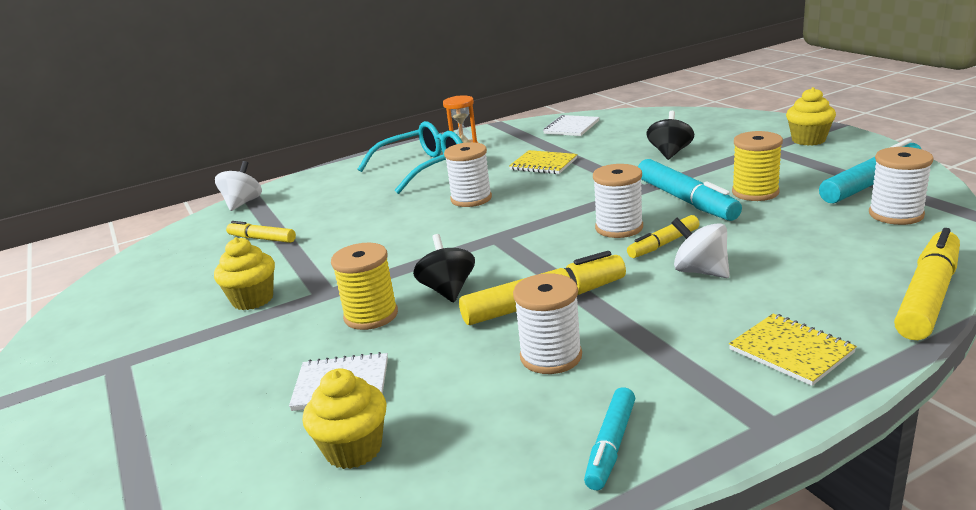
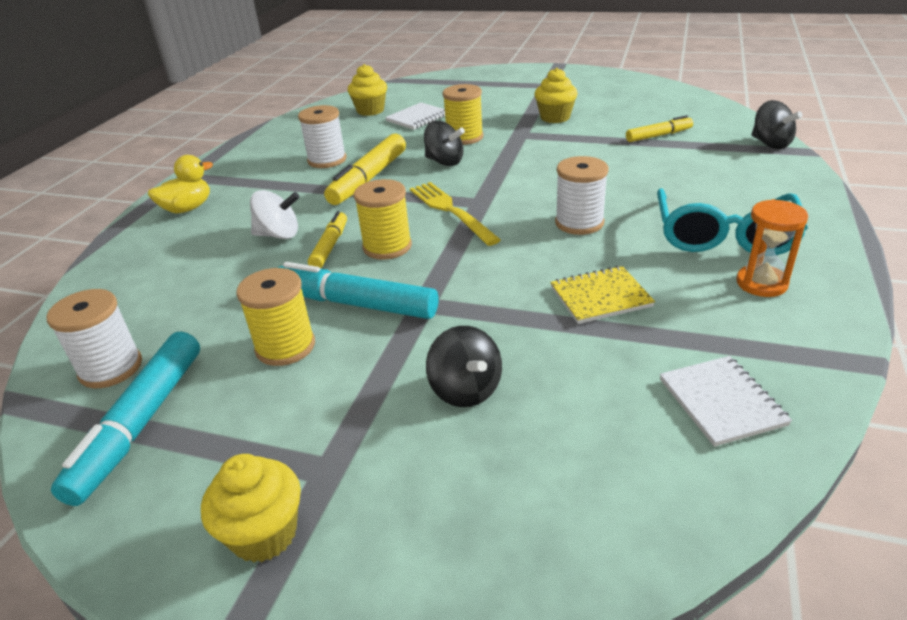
camera: 135 degrees right, 10 degrees up
white spinning top [215,161,262,211] -> black spinning top [751,100,802,149]
turquoise marker [584,387,635,490] -> none
white spool [593,164,643,238] -> yellow spool [354,179,412,260]
yellow notebook [729,313,857,386] -> yellow duck [148,155,213,213]
yellow marker [894,228,960,340] -> none
none -> yellow fork [410,182,501,246]

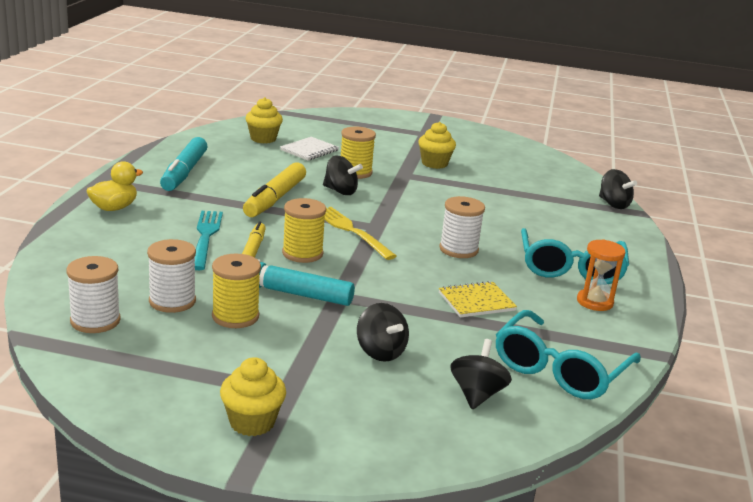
camera: 10 degrees left, 10 degrees down
turquoise marker [51,332,200,506] -> turquoise marker moved to [160,137,208,191]
white spinning top [250,190,299,239] -> turquoise fork [195,211,223,270]
white spool [298,105,347,168] -> white spool moved to [147,239,196,313]
yellow marker [626,115,693,142] -> none
white notebook [660,356,792,447] -> turquoise glasses [496,310,641,399]
none -> black spinning top [450,339,512,409]

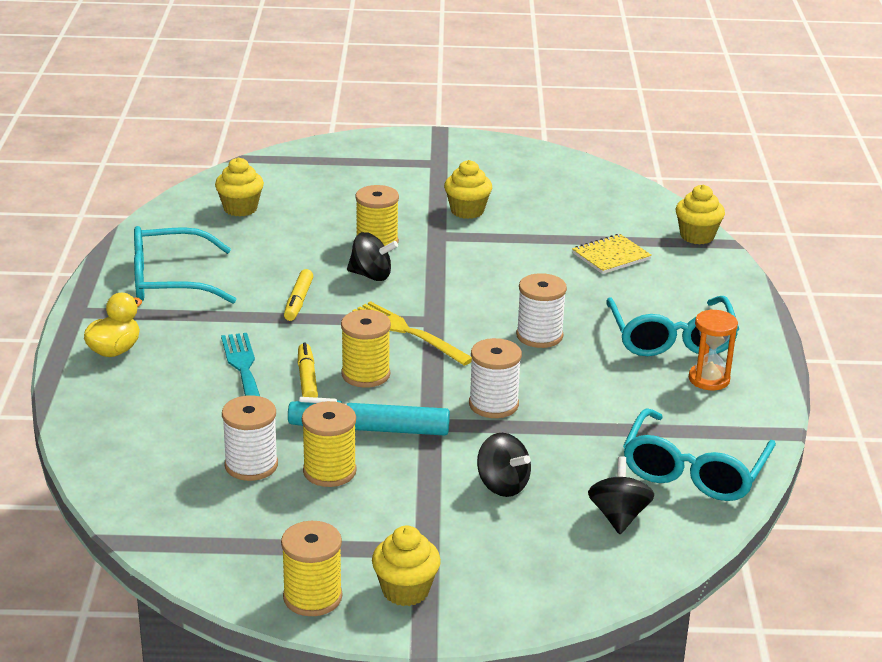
camera: 10 degrees left, 5 degrees up
white spool [66,256,121,333] -> white spool moved to [469,338,522,418]
turquoise marker [160,137,208,191] -> turquoise glasses [134,226,237,304]
yellow marker [243,162,306,217] -> yellow marker [284,269,313,321], size x0.59
white notebook [280,137,339,161] -> none
yellow notebook [439,281,517,318] -> yellow notebook moved to [572,234,652,274]
black spinning top [599,169,637,209] -> yellow cupcake [676,185,725,245]
none -> yellow spool [281,521,342,616]

